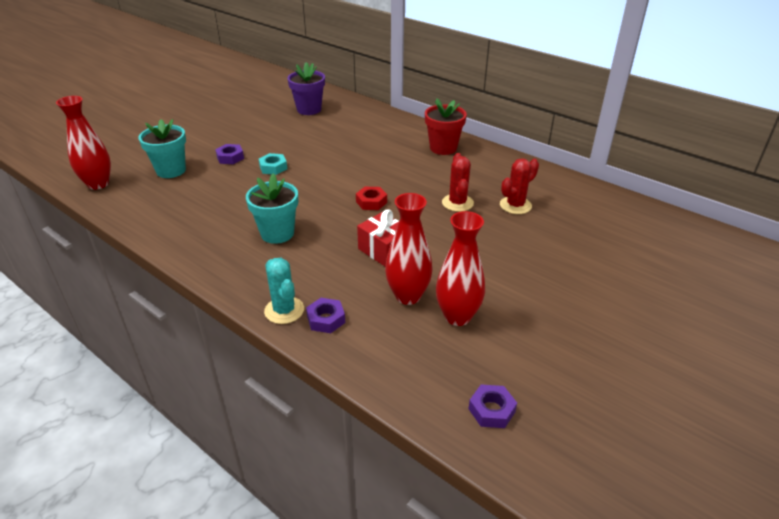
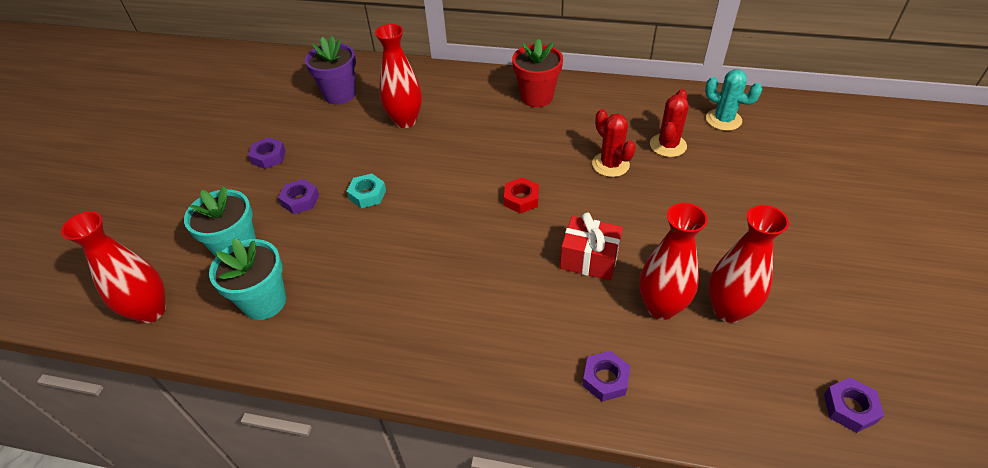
camera: 25 degrees left, 10 degrees up
turquoise flower pot [246,173,298,244] -> turquoise flower pot moved to [209,238,286,320]
turquoise cactus [264,258,304,324] -> turquoise cactus moved to [705,69,762,131]
none -> purple nut [248,137,286,169]
none -> red vase [375,24,422,128]

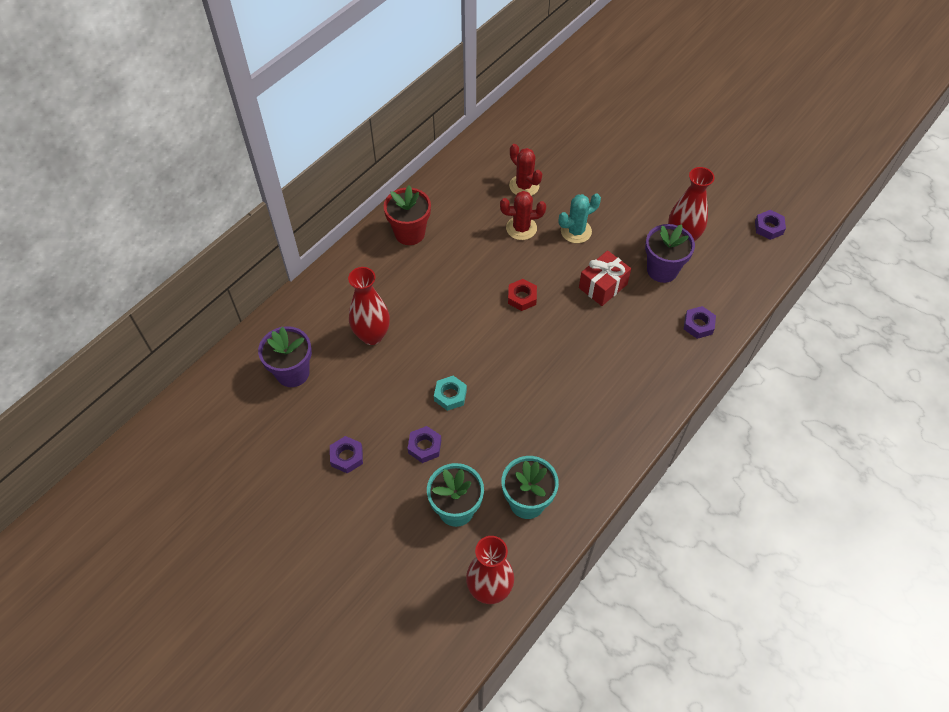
camera: 65 degrees left, 10 degrees up
red vase [639,203,708,320] -> purple flower pot [645,224,695,283]
turquoise cactus [705,69,762,131] -> turquoise cactus moved to [558,193,601,243]

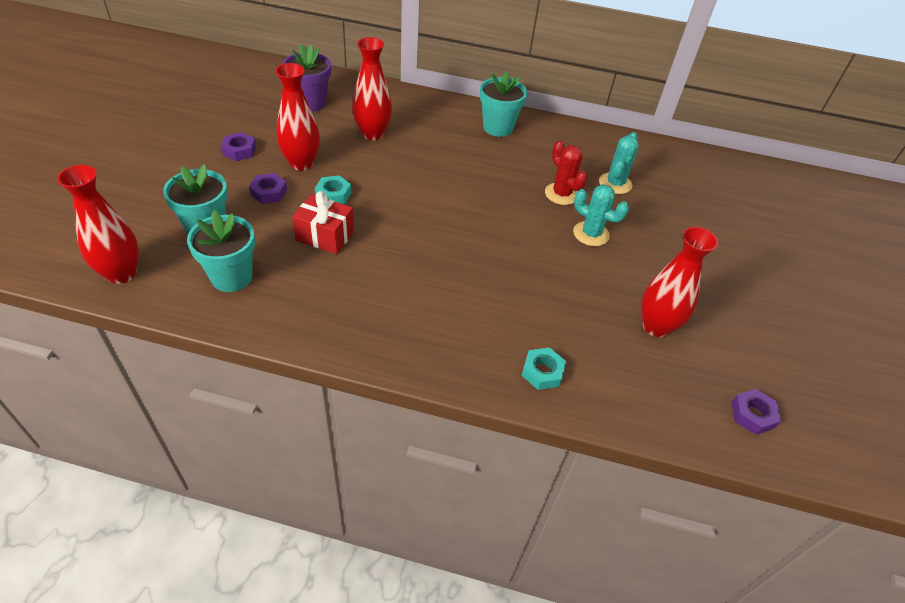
camera: 60 degrees right, 10 degrees down
red flower pot [384,185,431,245] -> turquoise flower pot [480,72,527,137]
red nut [508,279,537,311] -> none
red cactus [509,144,542,196] -> turquoise cactus [599,132,639,194]
red gift [579,250,631,306] -> red gift moved to [292,191,354,254]
purple flower pot [645,224,695,283] -> none
purple nut [684,306,716,339] -> turquoise nut [521,347,566,390]
none -> red vase [275,63,320,171]

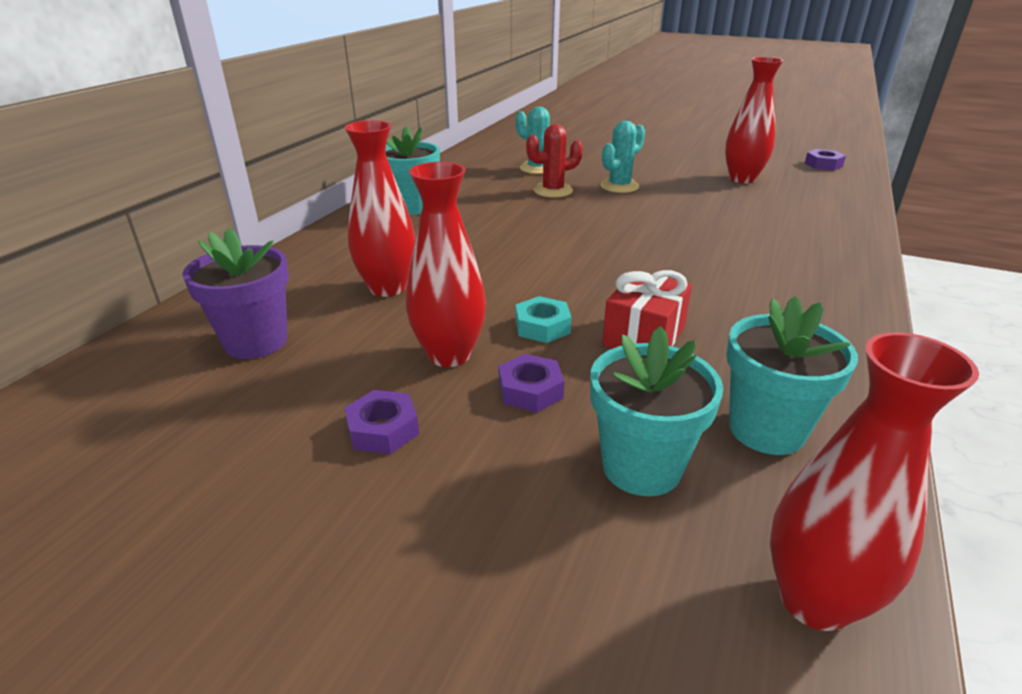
camera: 75 degrees left, 15 degrees down
turquoise nut [521,347,566,390] -> none

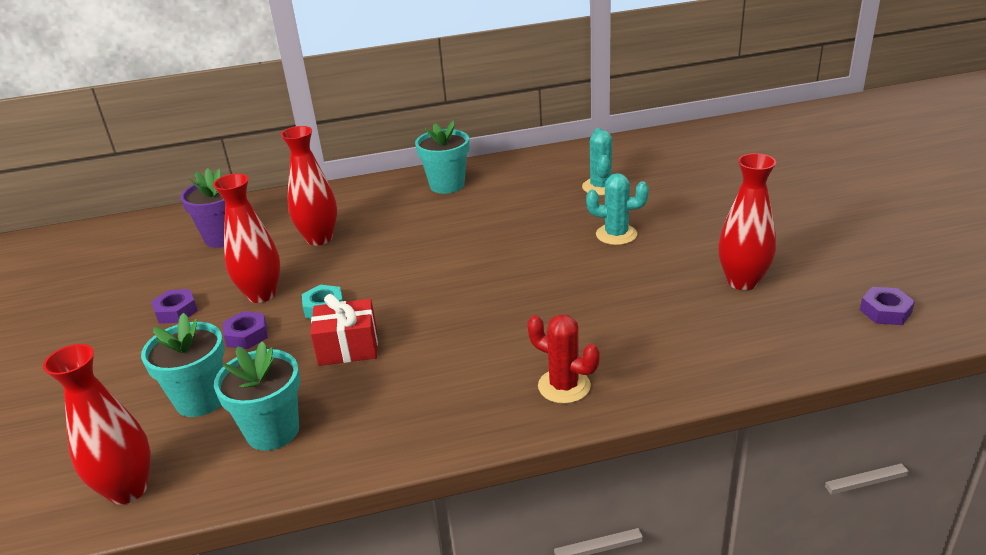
camera: 55 degrees right, 0 degrees up
red cactus [526,124,583,198] -> red cactus moved to [527,314,600,404]

